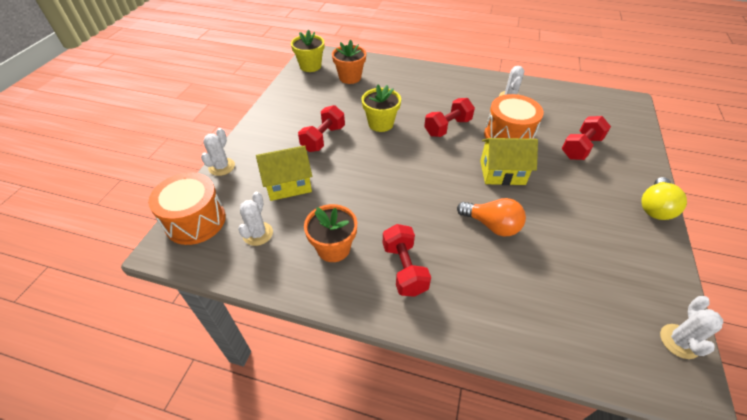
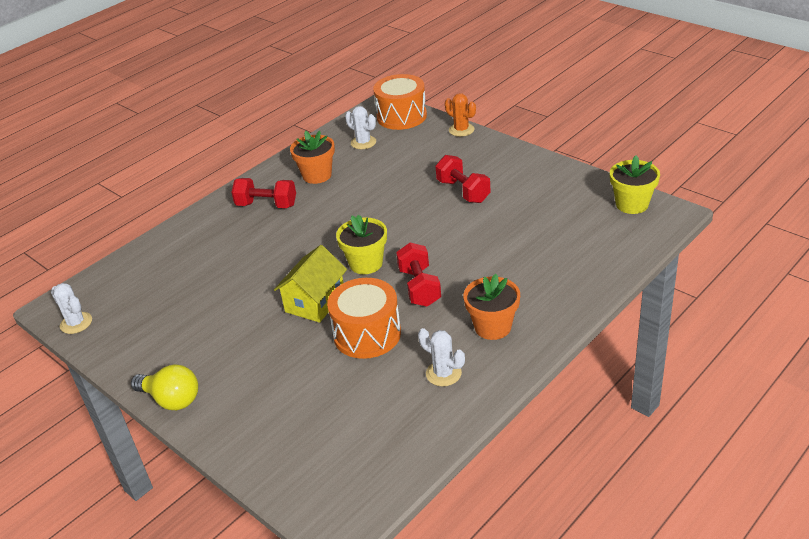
camera: 120 degrees right, 10 degrees down
white cactus [201,128,235,176] -> orange cactus [445,93,476,137]
yellow house [256,145,312,201] -> none
orange flower pot [332,40,366,84] -> orange flower pot moved to [463,274,520,340]
yellow flower pot [362,84,401,132] -> yellow flower pot moved to [336,215,387,274]
orange light bulb [457,198,526,237] -> none
red dumbbell [562,116,611,160] -> none
yellow light bulb [641,177,687,220] -> yellow light bulb turned 150 degrees clockwise [131,364,198,410]

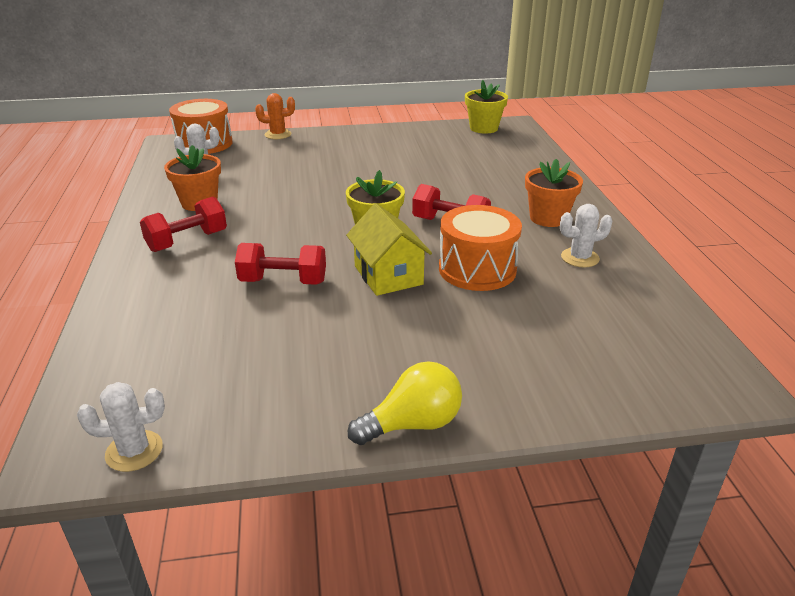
camera: 55 degrees left, 5 degrees down
red dumbbell [435,155,491,203] -> red dumbbell moved to [235,243,326,285]

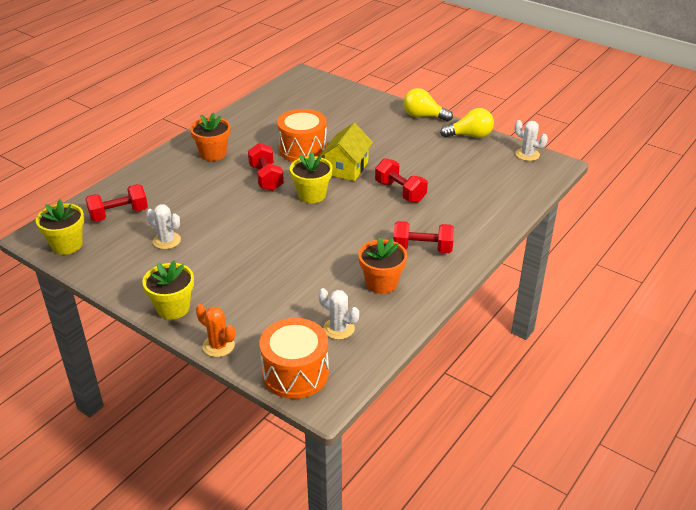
camera: 135 degrees left, 5 degrees up
white cactus [560,204,612,267] -> white cactus moved to [146,204,181,249]
none -> red dumbbell [85,184,148,222]
none -> yellow flower pot [142,260,194,319]
none -> yellow light bulb [440,108,494,138]

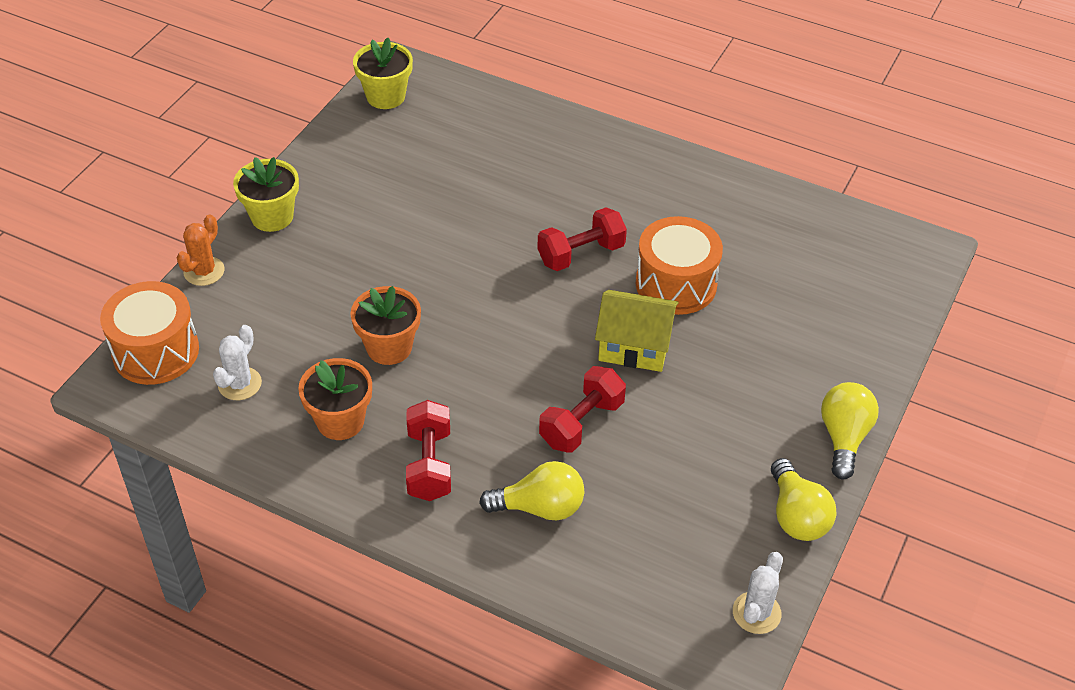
camera: 80 degrees right, 10 degrees up
red dumbbell [85,184,148,222] -> none
white cactus [146,204,181,249] -> none
orange flower pot [190,113,230,161] -> orange flower pot moved to [351,286,421,365]
yellow flower pot [290,152,333,203] -> none
none -> yellow light bulb [479,461,584,520]

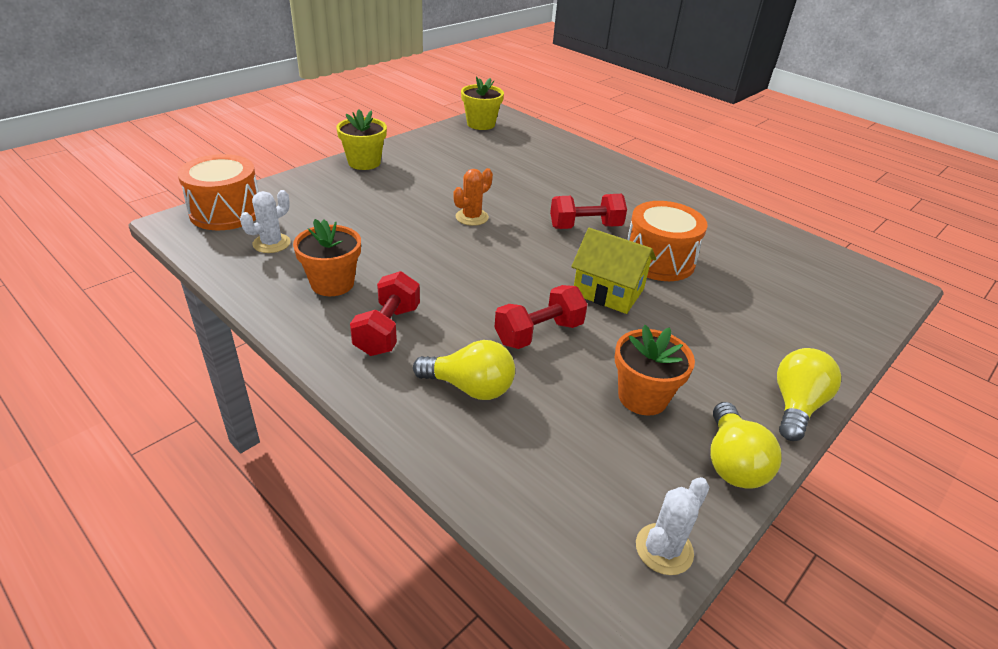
camera: 15 degrees right, 10 degrees down
orange cactus [177,214,225,286] -> orange cactus moved to [453,168,493,226]
orange flower pot [351,286,421,365] -> orange flower pot moved to [615,325,695,416]

